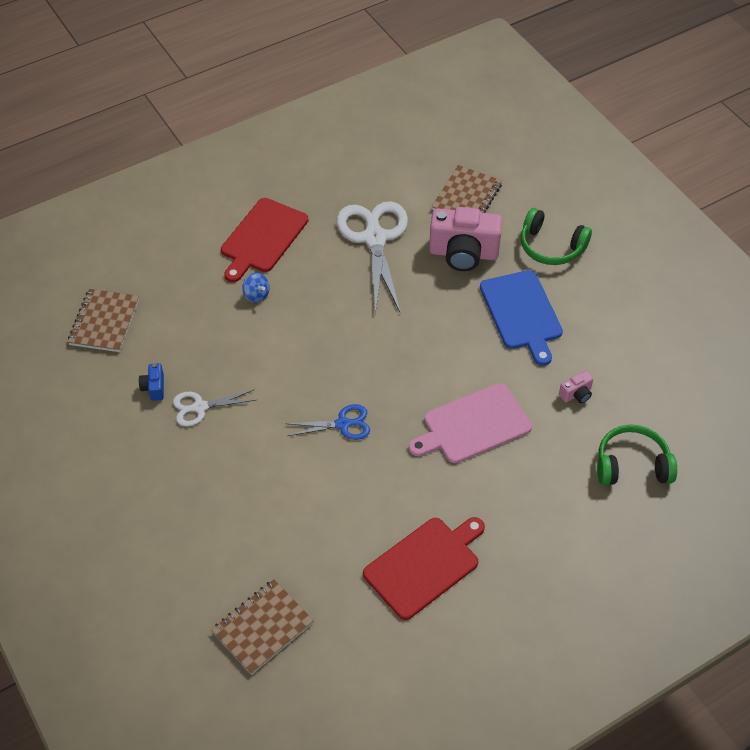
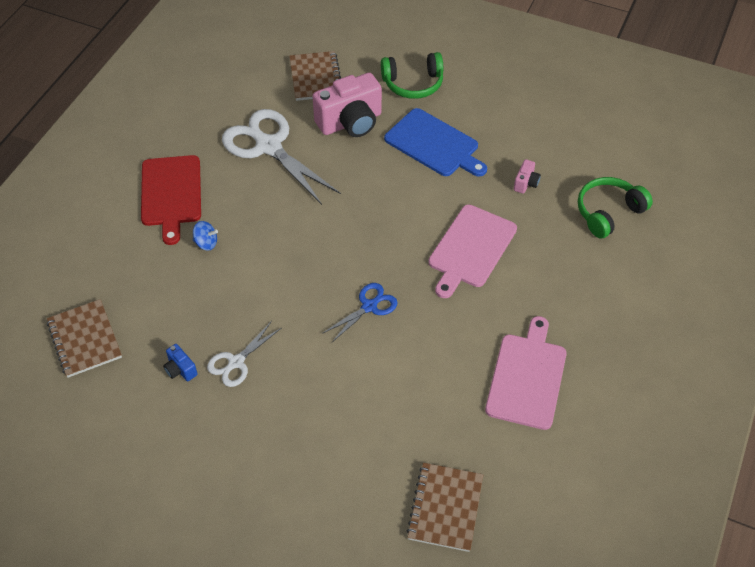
camera: 35 degrees left, 0 degrees up
red cutting board [363,517,485,620] -> pink cutting board [485,316,567,430]

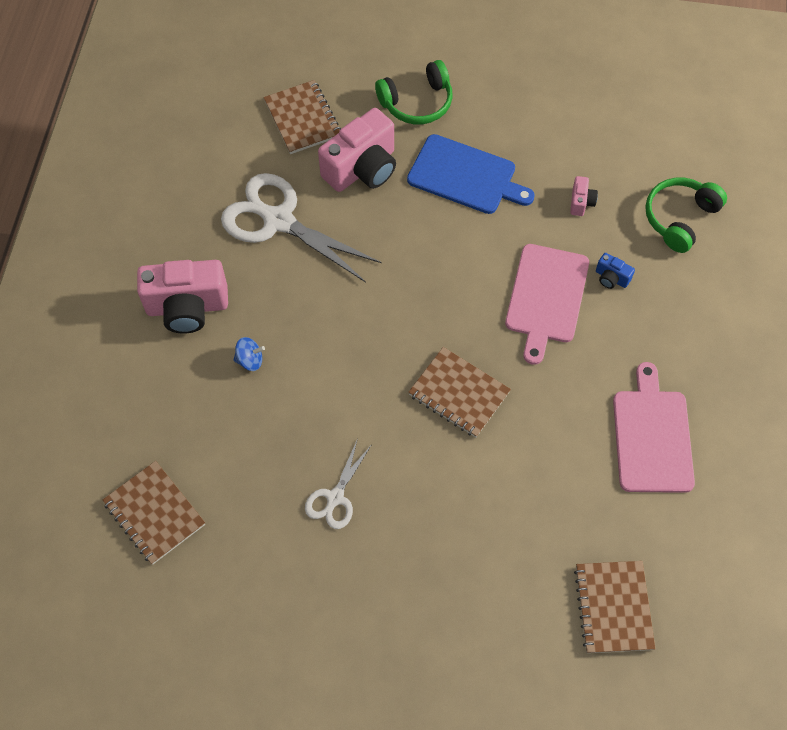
camera: 15 degrees left, 10 degrees up
red cutting board [141,155,201,245] -> pink camera [137,260,228,334]
blue camera [163,344,198,381] -> blue camera moved to [596,253,635,289]
blue scissors [322,283,397,342] -> brown notebook [408,347,511,438]

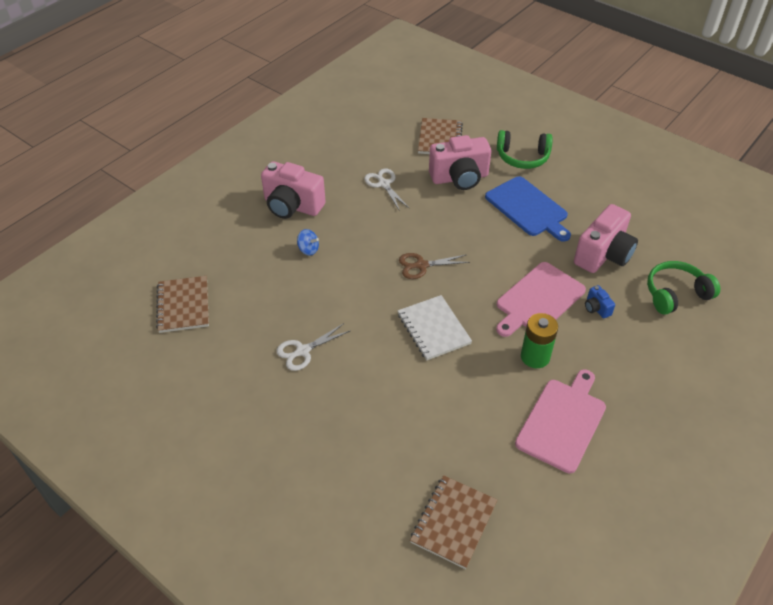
camera: 30 degrees right, 15 degrees down
white scissors [221,173,382,282] -> white scissors [364,168,409,211], size x0.52
brown notebook [408,347,511,438] -> white notebook [398,295,472,360]
pink camera [570,176,598,216] -> pink camera [574,204,638,273], size x2.29
none -> brown scissors [399,253,470,279]
none -> green battery [521,313,558,368]

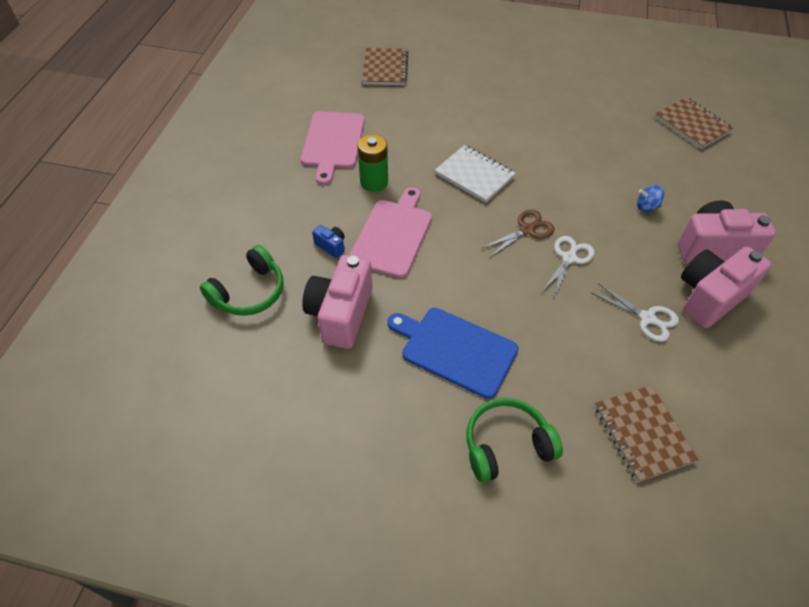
camera: 155 degrees right, 5 degrees up
white scissors [276,323,351,371] -> white scissors moved to [541,236,595,299]
pink camera [429,135,491,190] -> pink camera moved to [681,246,771,328]

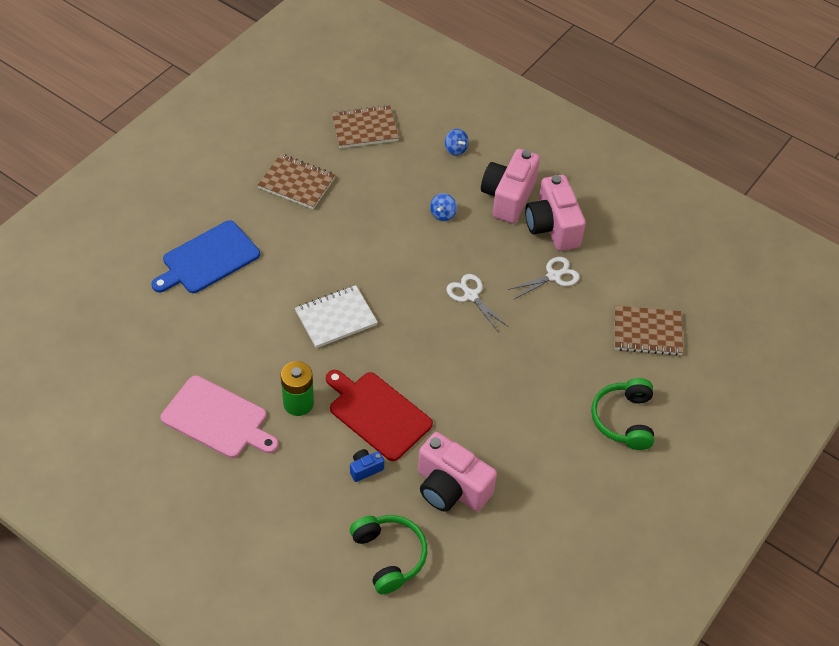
camera: 70 degrees left, 0 degrees up
pink cutting board [349,187,432,278] -> red cutting board [326,370,433,461]
brown notebook [362,48,409,85] -> brown notebook moved to [258,154,335,209]
blue cutting board [387,308,519,399] -> blue cutting board moved to [151,220,260,293]
brown scissors [482,210,555,257] -> none
none -> blue spinning top [445,129,469,156]

